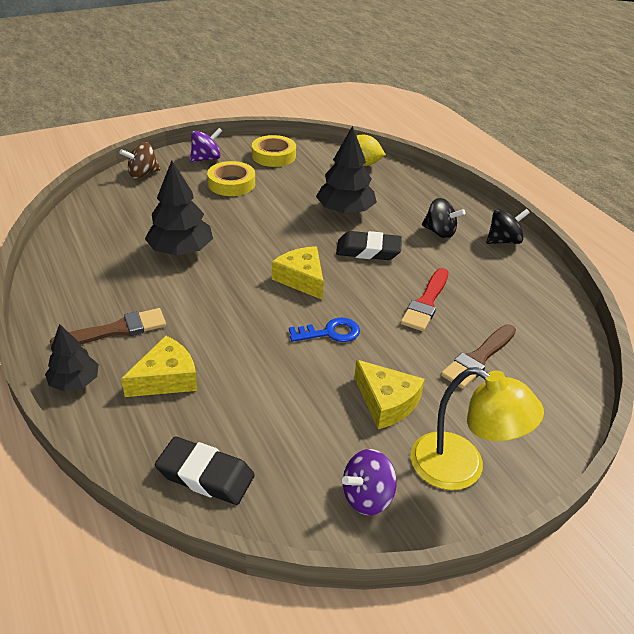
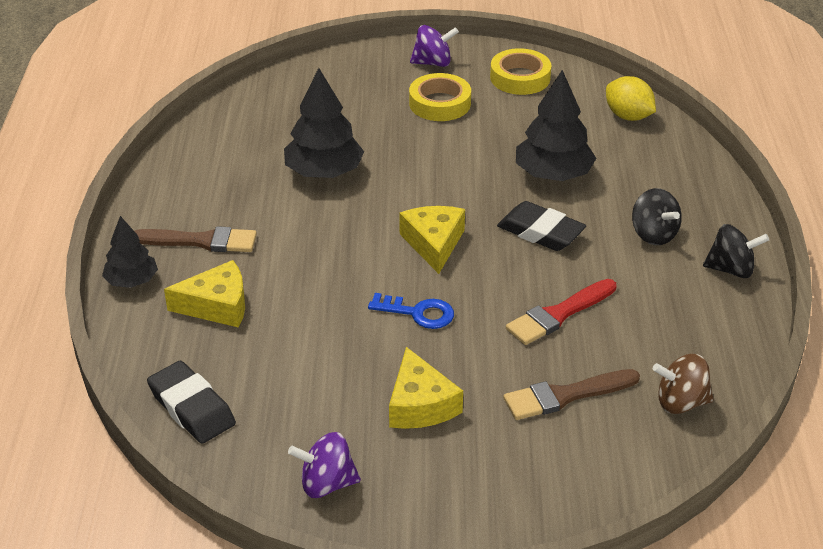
camera: 30 degrees right, 0 degrees up
brown spinning top [119,142,161,179] -> brown spinning top moved to [653,354,714,414]
yellow lamp [411,367,544,490] -> none

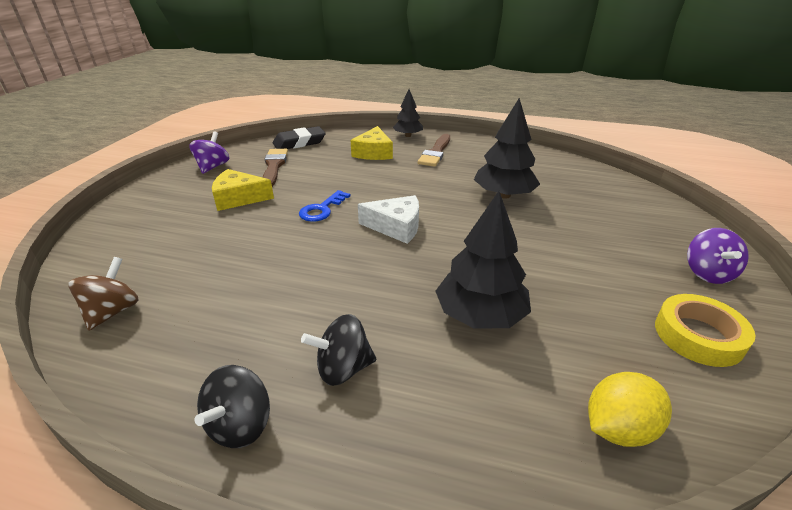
camera: 105 degrees right, 5 degrees down
yellow cheese [399,206,465,274] -> white cheese [358,195,419,244]
yellow tape [409,73,471,121] -> none
black eraser [497,201,586,251] -> none
brown brush [503,369,640,420] -> brown brush moved to [263,149,288,187]
red brush [506,279,617,345] -> none

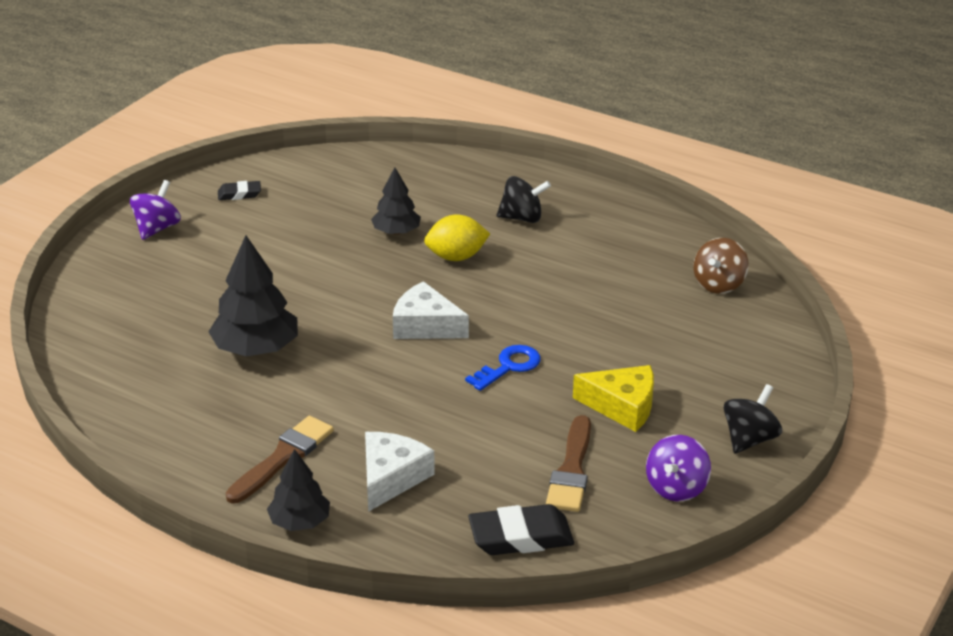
camera: 165 degrees left, 0 degrees up
black spinning top [195,365,270,448] -> black spinning top moved to [724,384,782,454]
yellow cheese [351,126,393,160] -> white cheese [365,432,435,512]
black tree [435,191,531,329] -> black tree [371,167,421,235], size x0.62
yellow lemon [588,372,672,447] -> yellow lemon moved to [424,214,490,261]
yellow tape [655,294,755,367] -> black eraser [218,181,261,200]

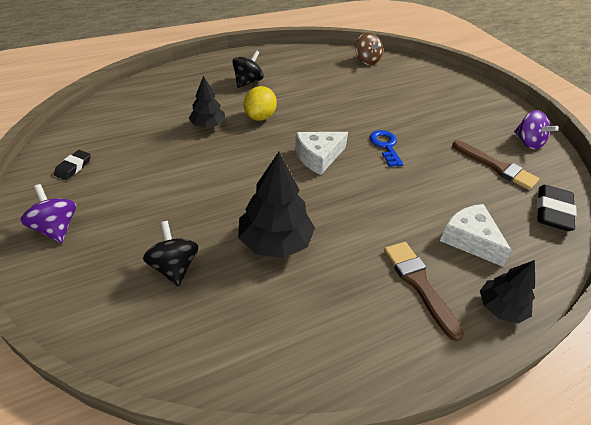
camera: 60 degrees left, 10 degrees up
yellow cheese [573,365,654,432] -> none
black spinning top [724,384,782,454] -> black spinning top moved to [143,221,199,287]

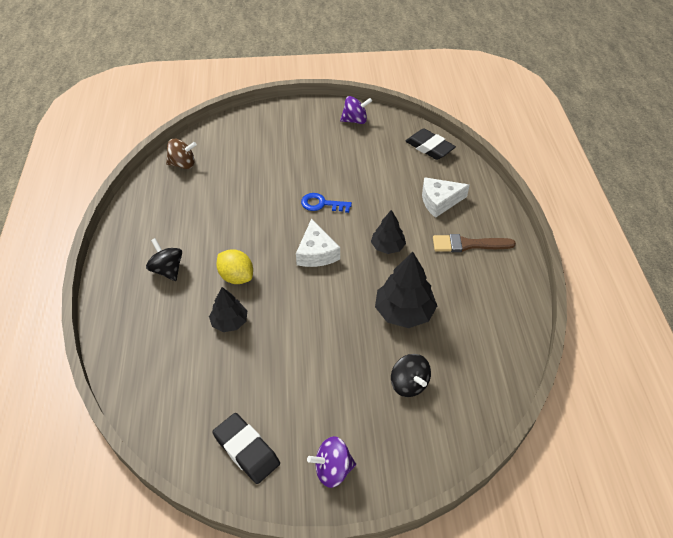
camera: 65 degrees left, 5 degrees up
black eraser [54,150,91,180] -> black eraser [212,413,280,484], size x1.77
black spinning top [143,221,199,287] -> black spinning top turned 120 degrees counterclockwise [391,354,431,397]
brown brush [452,141,539,190] -> none
black tree [480,260,535,323] -> black tree moved to [371,210,406,254]

